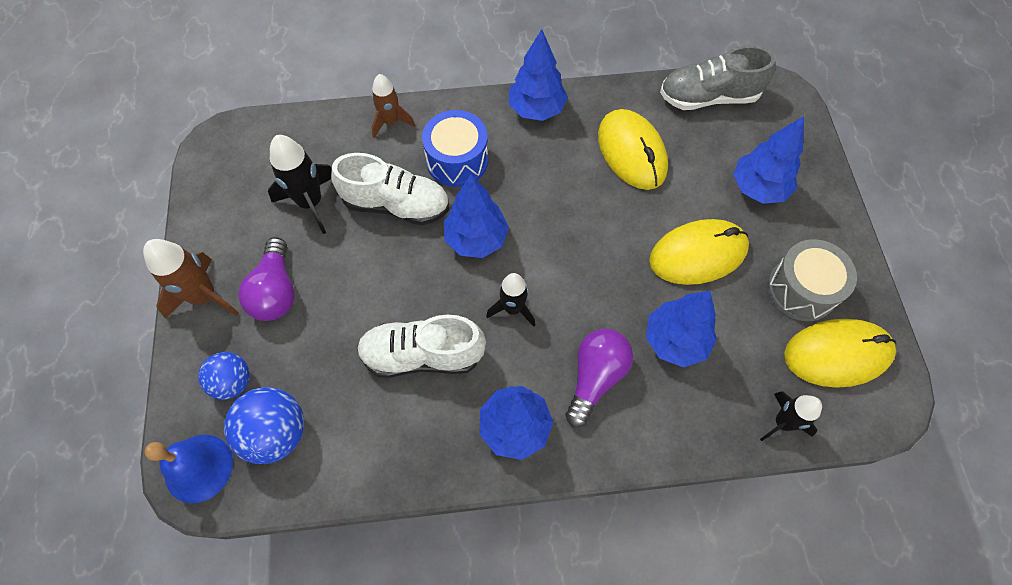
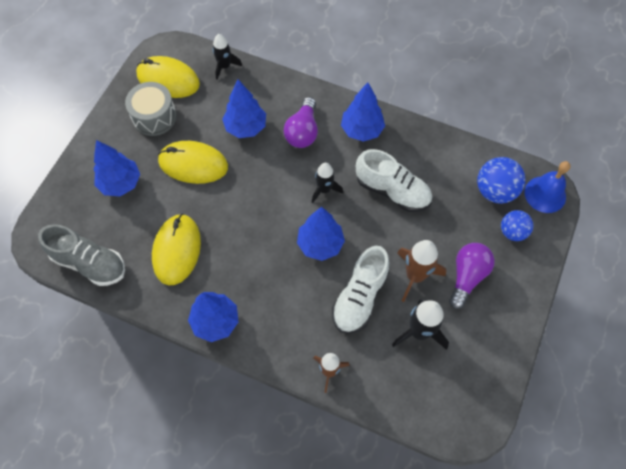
camera: 150 degrees left, 0 degrees up
brown rocket [143,239,239,319] -> brown rocket moved to [397,240,446,302]
white shoe [331,153,450,225] -> white shoe turned 105 degrees counterclockwise [332,246,389,334]
blue drum [422,110,488,187] -> none
purple light bulb [566,329,633,427] -> purple light bulb turned 45 degrees counterclockwise [284,97,318,148]

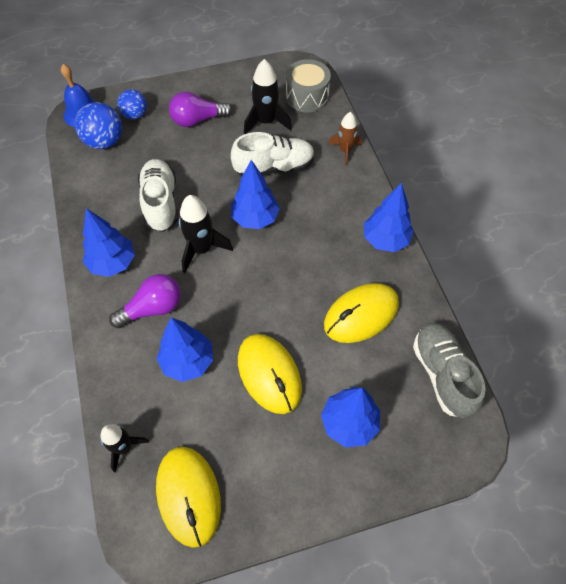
camera: 130 degrees left, 5 degrees down
grey drum [125,82,177,136] -> grey drum moved to [286,59,331,112]
black rocket [312,163,343,203] -> black rocket [179,195,233,273], size x1.50
brown rocket [397,240,446,302] -> none

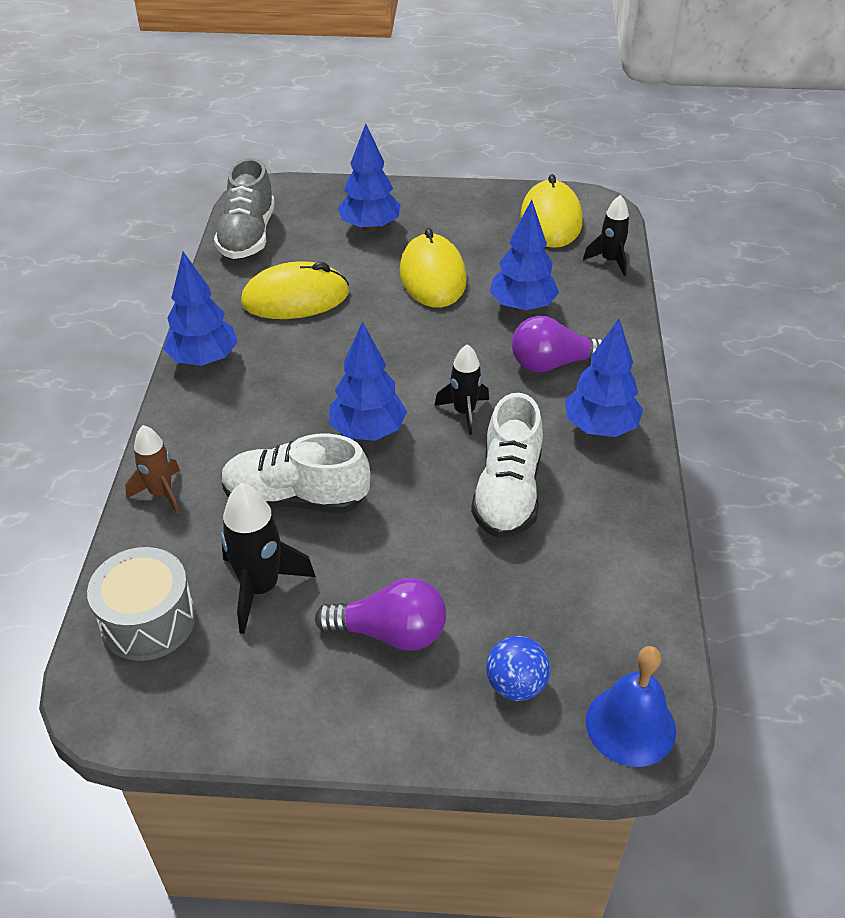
camera: 160 degrees left, 15 degrees down
blue ball [75,102,122,149] -> none
black rocket [179,195,233,273] -> black rocket [434,344,489,435], size x0.67

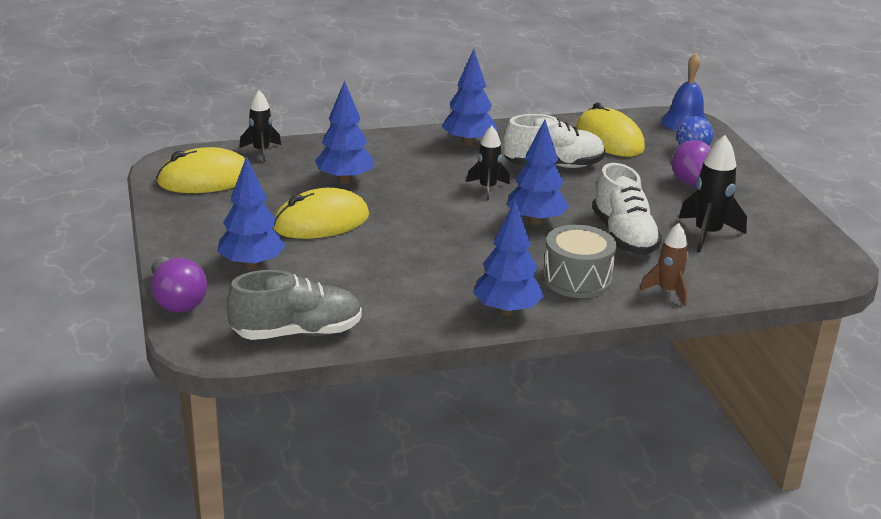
camera: 110 degrees left, 15 degrees down
grey drum [87,547,196,661] -> grey drum moved to [543,225,616,298]
yellow mouse [241,261,349,319] -> yellow mouse moved to [576,102,645,157]
purple light bulb [512,316,603,373] -> purple light bulb moved to [151,257,207,313]

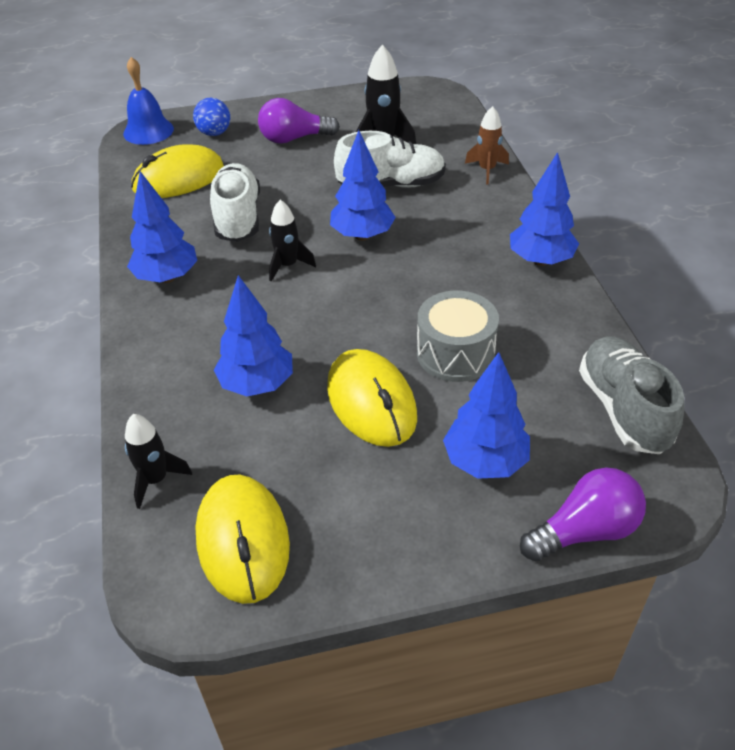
camera: 85 degrees left, 15 degrees up
grey drum [543,225,616,298] -> grey drum moved to [417,291,499,382]

